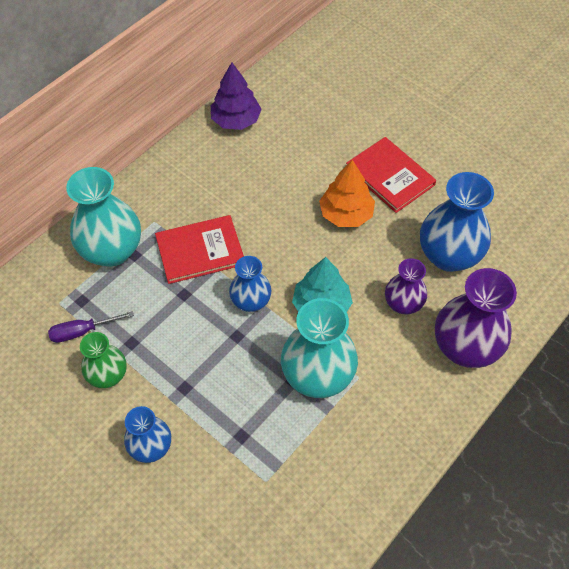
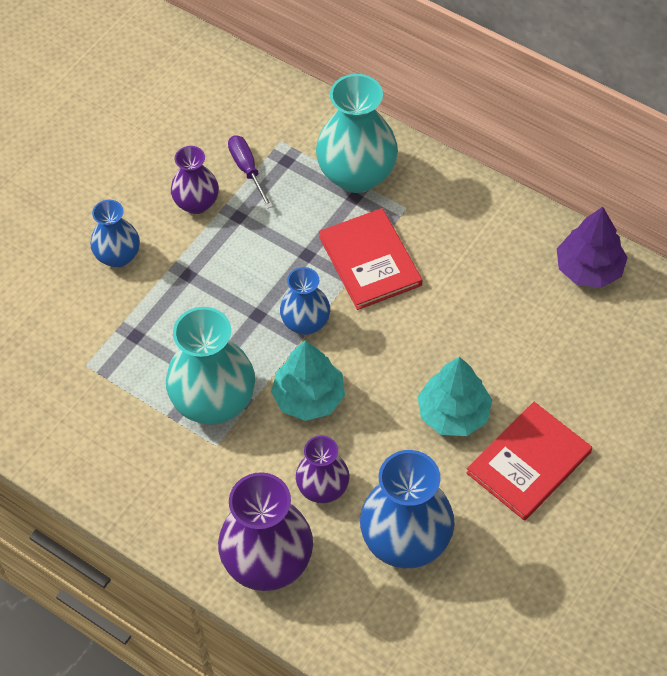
camera: 85 degrees right, 0 degrees up
green vase [80,332,127,388] -> purple vase [171,146,219,214]
orange tree [319,160,375,227] -> turquoise tree [418,357,492,436]

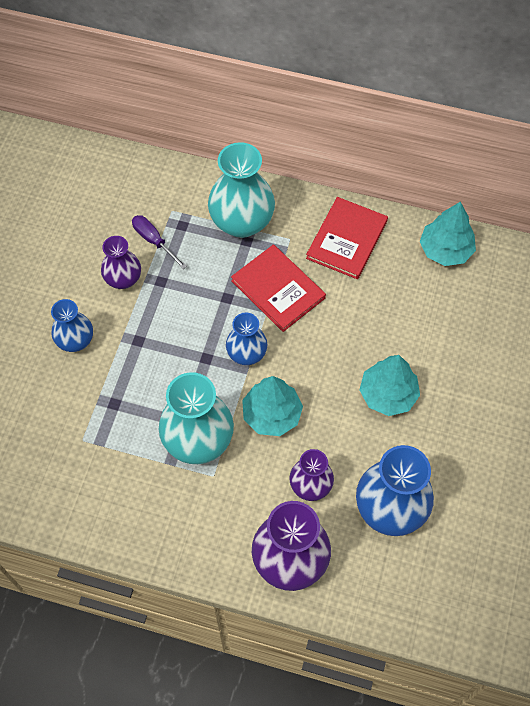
camera: 20 degrees left, 5 degrees up
red book [466,402,592,521] -> red book moved to [306,197,388,279]
purple tree [557,207,628,288] -> turquoise tree [420,202,476,266]

